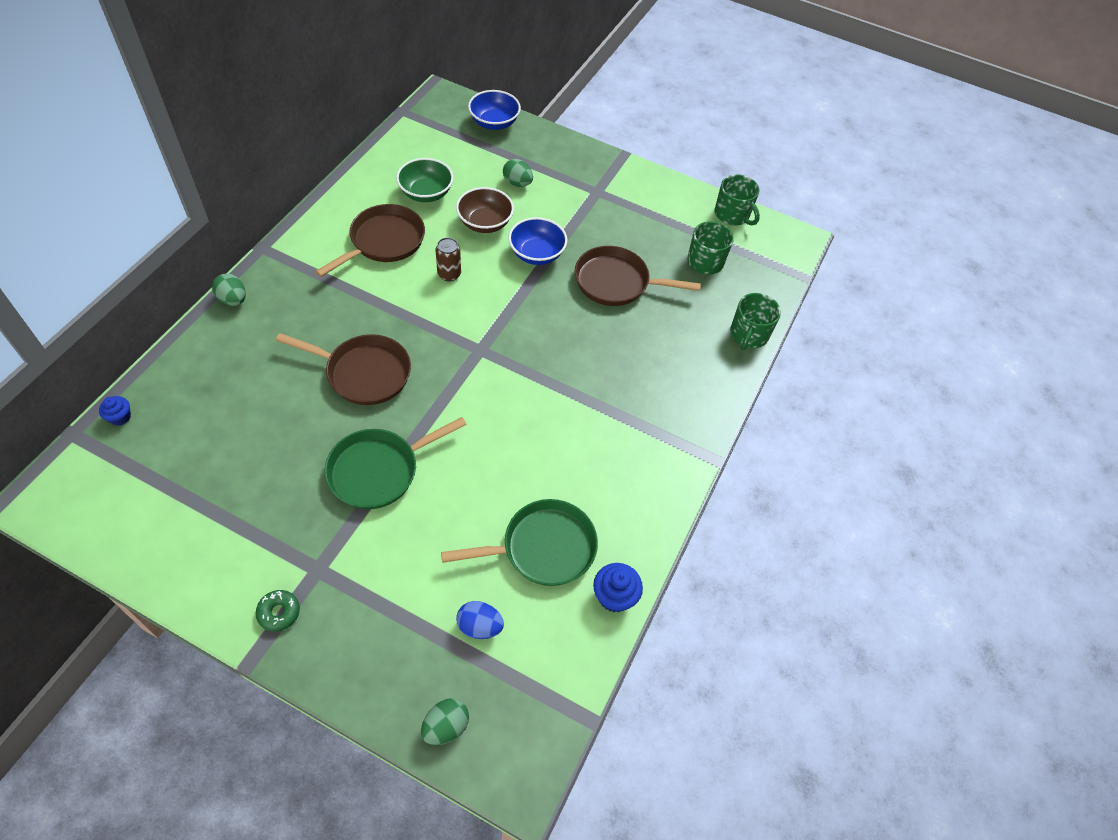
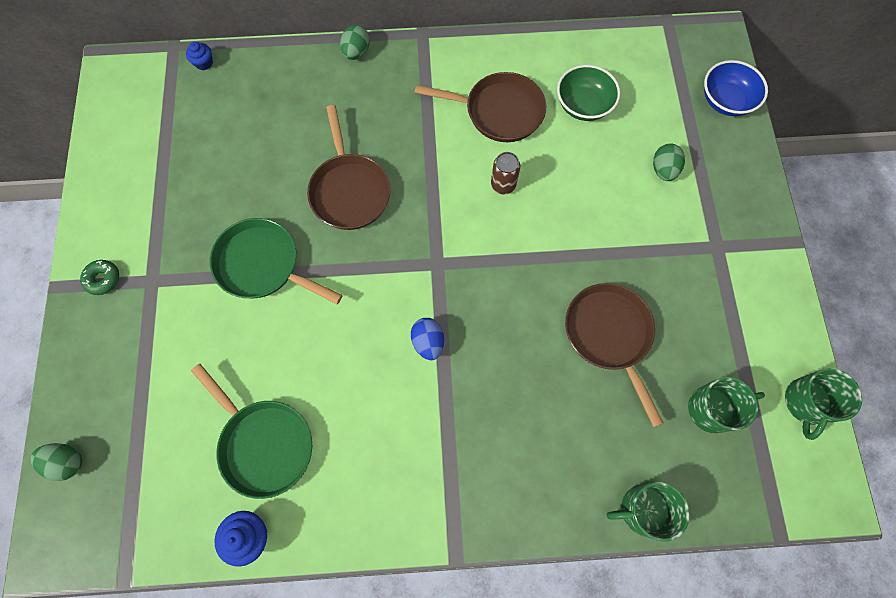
camera: 65 degrees right, 15 degrees up
brown bowl [456,187,514,233] -> none
blue egg [456,601,504,639] -> blue egg moved to [411,318,444,360]
blue bowl [508,217,567,265] -> none

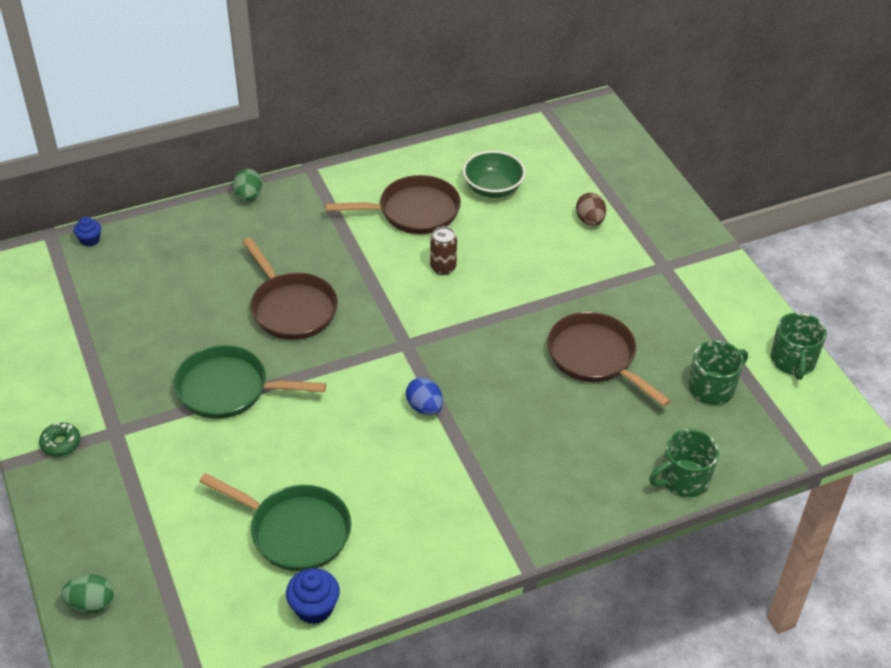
camera: 20 degrees left, 25 degrees down
green egg [653,143,685,181] -> brown egg [576,193,606,226]
blue bowl [704,60,768,116] -> none

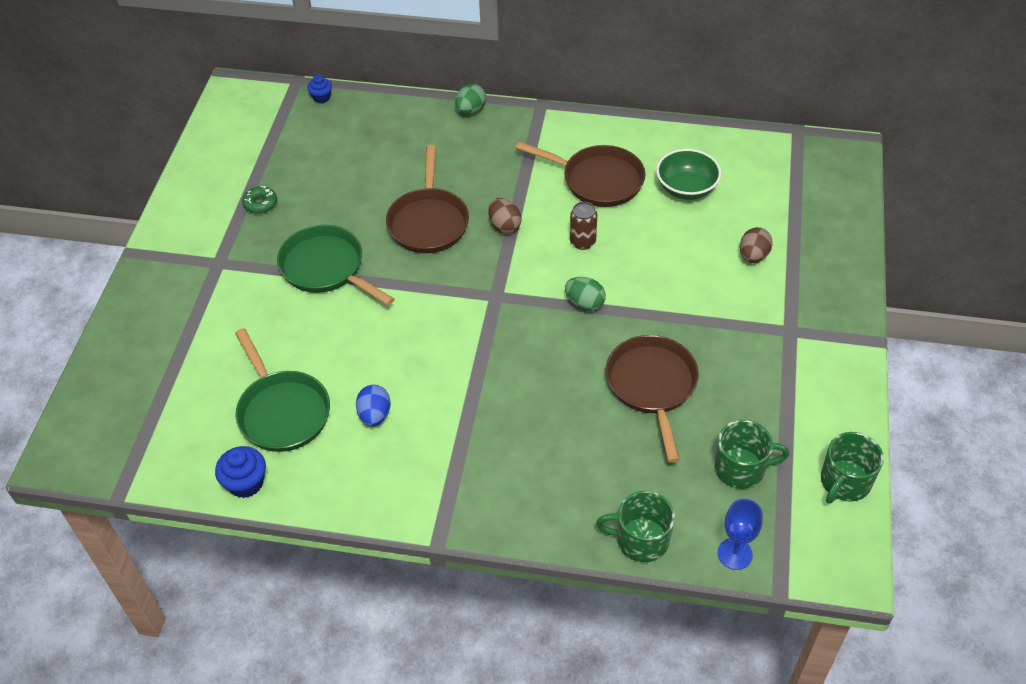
camera: 35 degrees right, 5 degrees up
green donut [39,422,81,457] -> green donut moved to [242,186,277,214]
green egg [61,574,114,613] -> green egg moved to [565,277,606,311]
blue egg [406,377,443,415] -> blue egg moved to [356,385,391,426]
none -> brown egg [488,198,522,234]
none -> blue goblet [717,499,763,570]

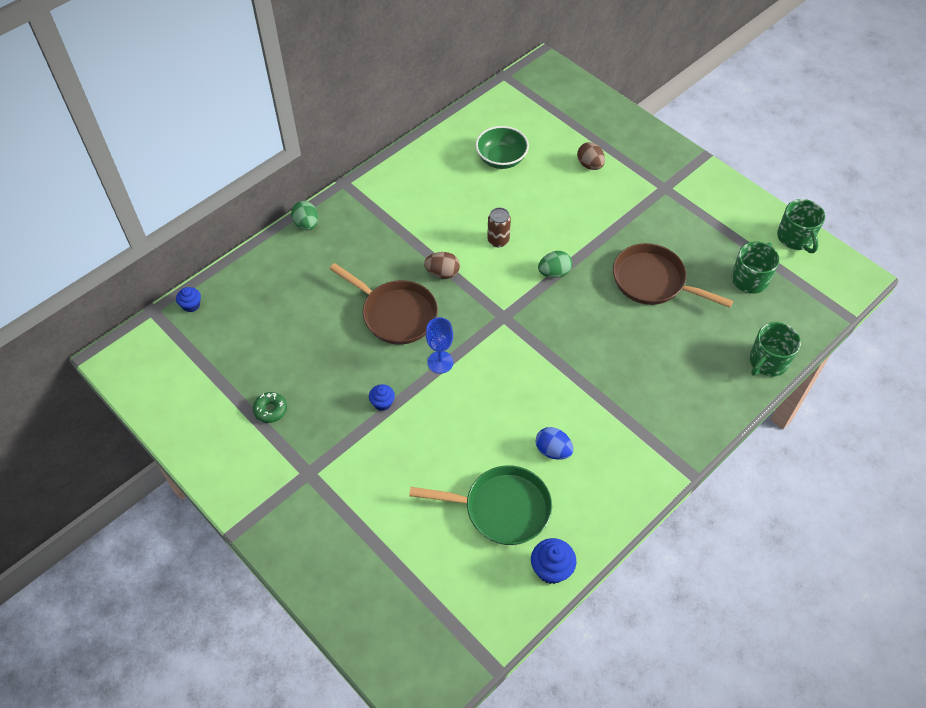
camera: 55 degrees left, 5 degrees up
green pan [277,225,394,305] -> blue cupcake [369,384,395,411]
brown pan [516,142,646,207] -> none
blue goblet [717,499,763,570] -> blue goblet moved to [426,317,454,373]

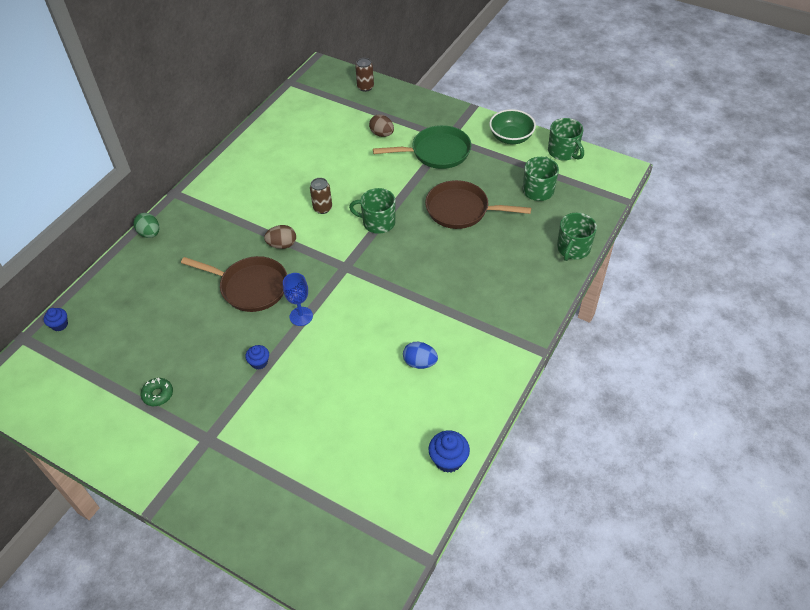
camera: 15 degrees left, 5 degrees down
green pan [409,465,552,545] -> green pan moved to [373,125,471,169]
green bowl [476,126,529,169] -> green bowl moved to [489,109,536,144]
green egg [538,251,572,278] -> green mug [349,188,396,234]
none -> brown can [355,58,374,92]

